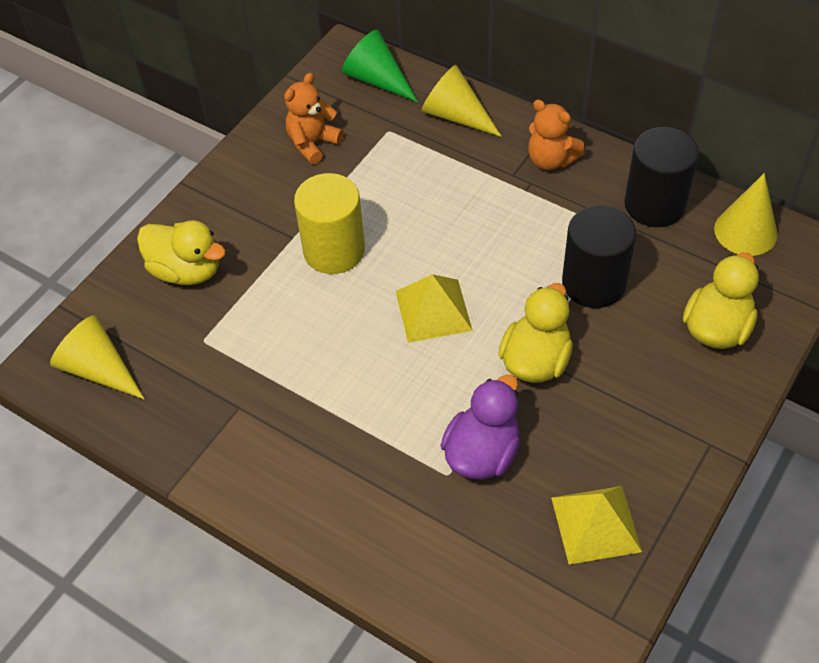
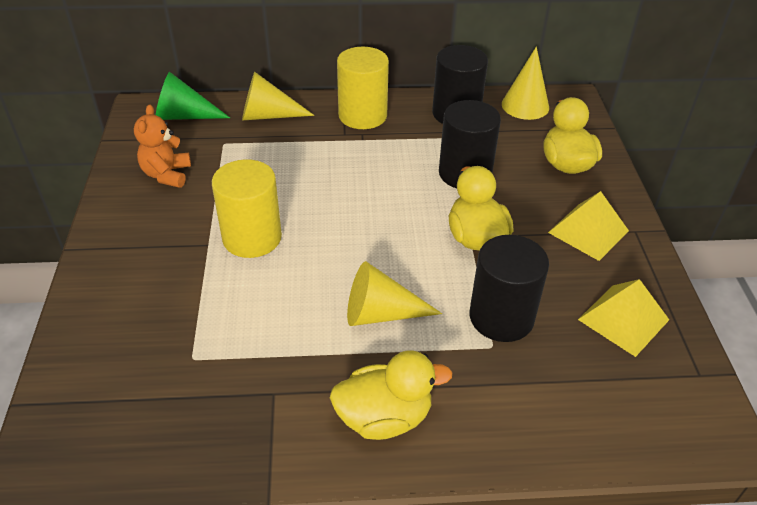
camera: 40 degrees left, 10 degrees down
yellow cone [50,315,144,399] -> yellow cone moved to [347,261,442,326]
yellow duck [137,220,226,285] -> yellow duck moved to [330,351,453,440]
yellow pyramid [395,274,473,343] -> yellow pyramid moved to [548,191,629,261]
purple duck [440,374,520,480] -> black cylinder [470,235,549,342]
orange teddy bear [528,99,585,170] -> yellow cylinder [337,47,389,129]

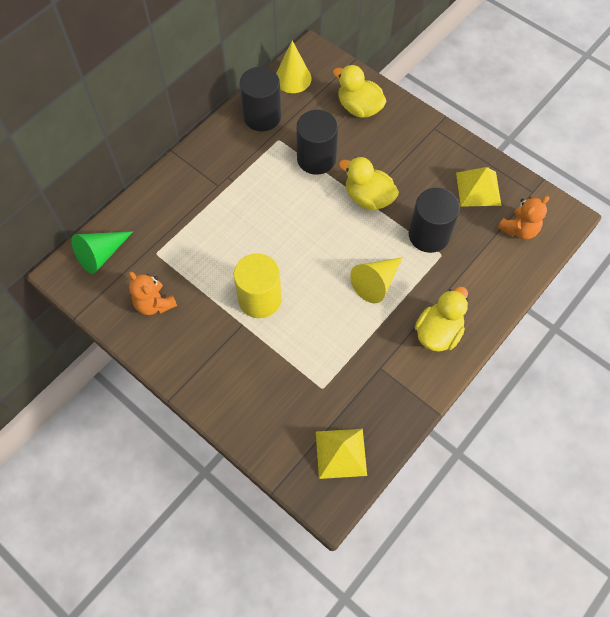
camera: 45 degrees left, 20 degrees up
yellow cone [242,72,314,121] -> none
yellow cylinder [337,47,389,129] -> none
yellow pyramid [548,191,629,261] -> yellow pyramid moved to [316,429,367,479]
none -> orange teddy bear [498,196,550,240]

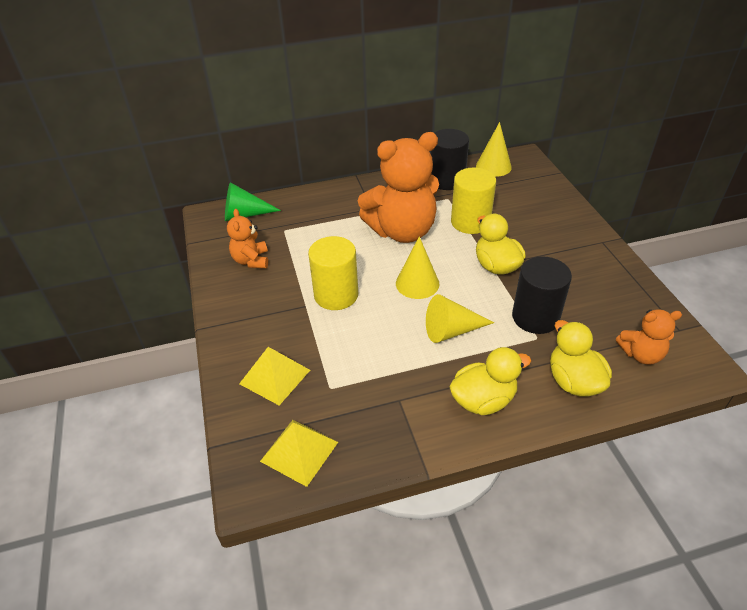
camera: 35 degrees right, 20 degrees down
black cylinder [296,110,338,175] -> yellow cylinder [451,167,496,234]
yellow duck [333,65,387,118] -> yellow duck moved to [550,320,612,397]
yellow pyramid [456,167,501,207] -> yellow pyramid moved to [239,347,310,405]
none -> orange teddy bear [358,132,439,243]
none -> yellow cone [396,236,439,299]

